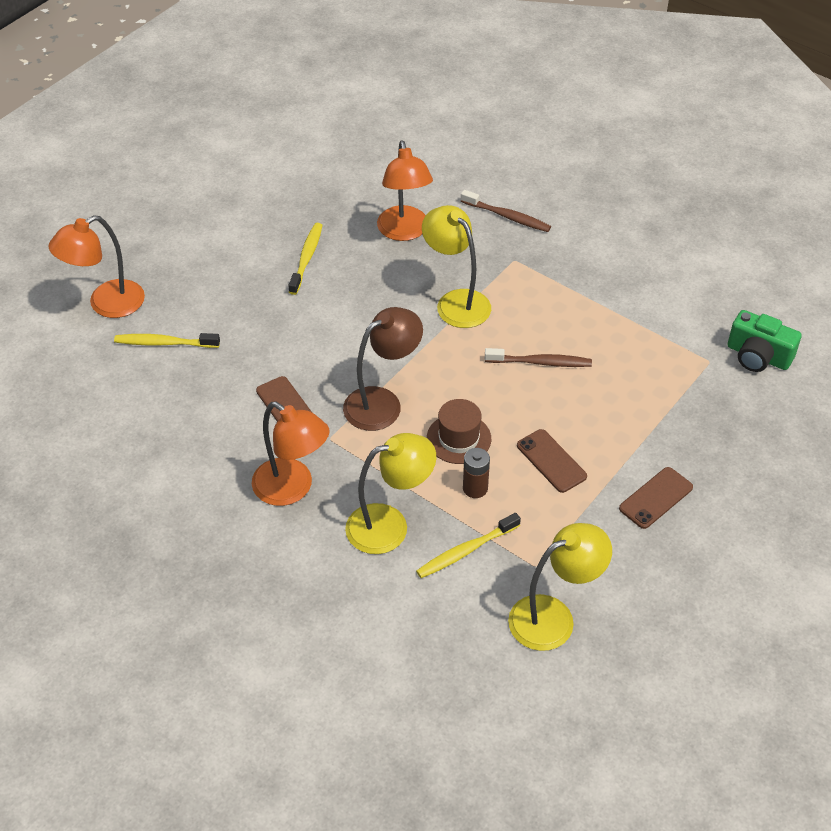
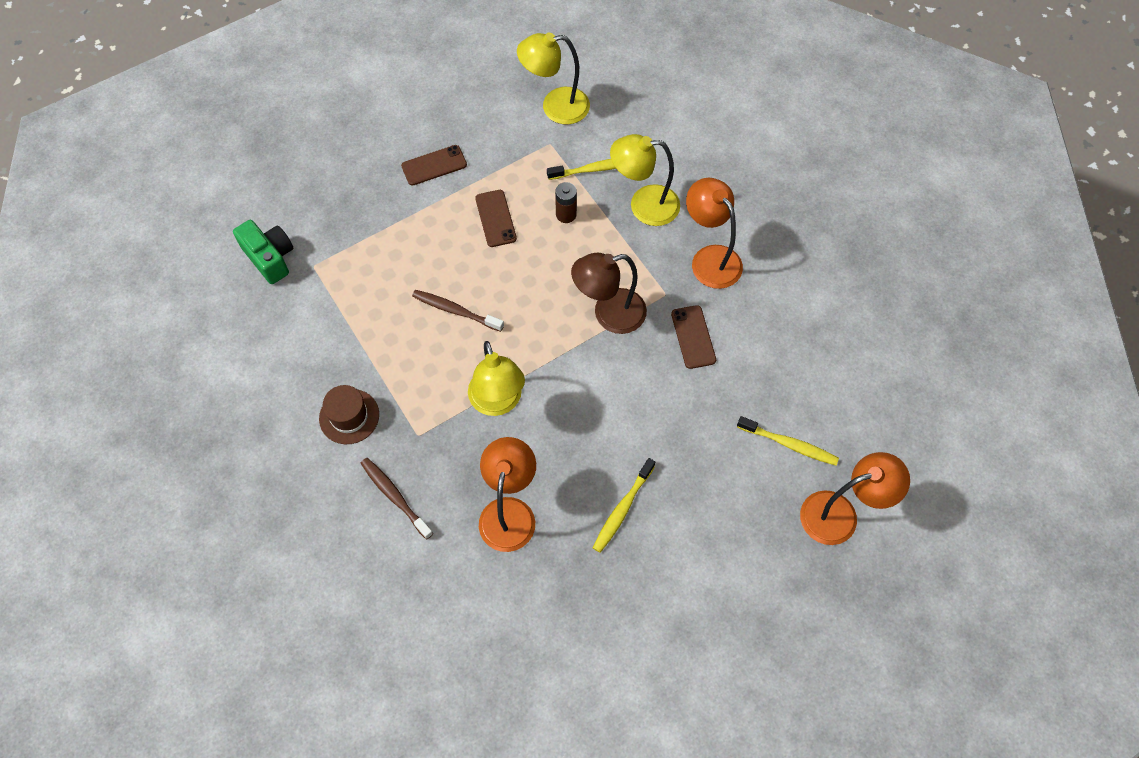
camera: 160 degrees left, 15 degrees up
brown hat [427,399,491,464] -> brown hat moved to [319,385,379,444]

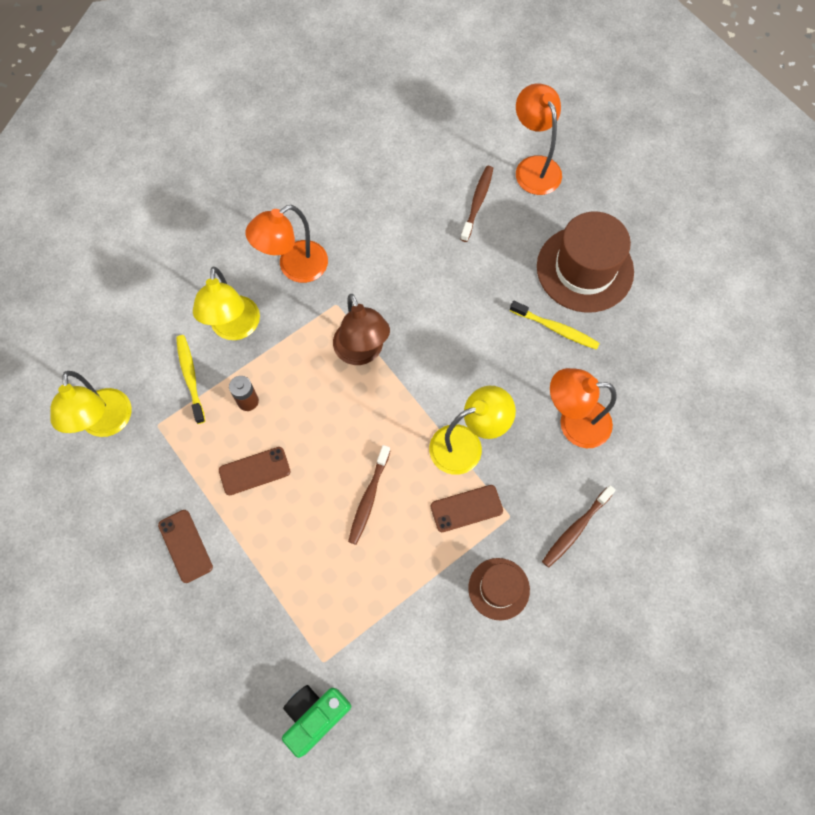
camera: 95 degrees left, 5 degrees up
brown phone [671,305,716,369] -> brown phone moved to [431,485,503,532]
yellow toothbrush [737,416,839,466] -> brown toothbrush [460,166,493,242]
none -> brown hat [537,211,634,313]

